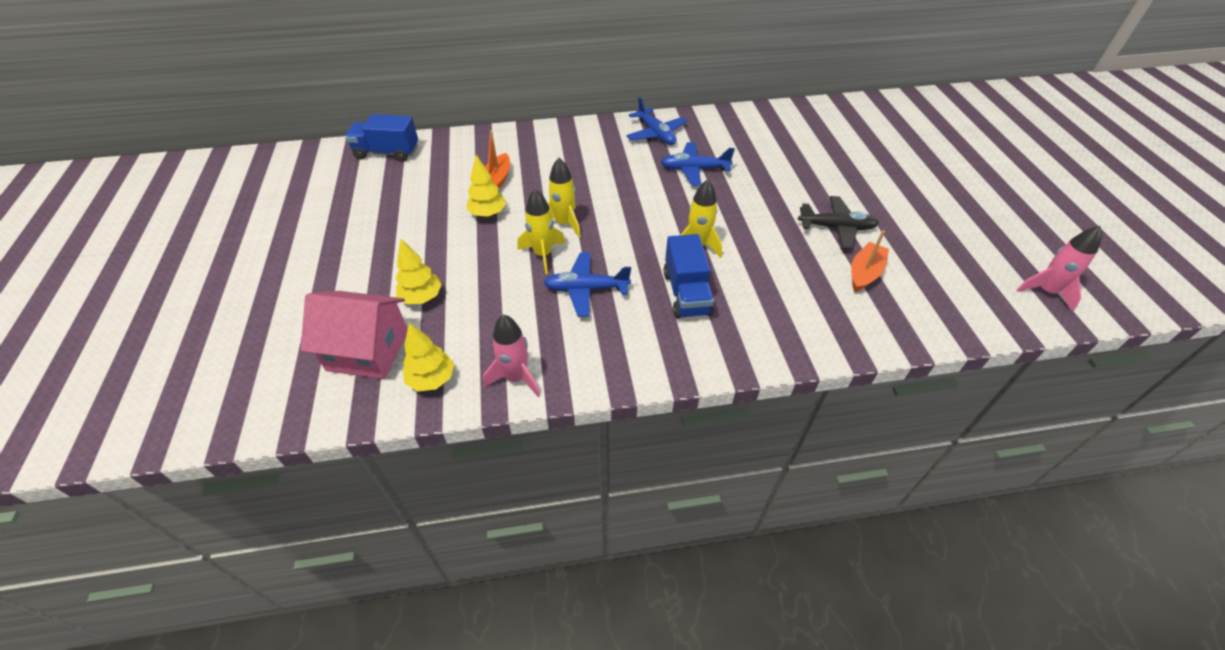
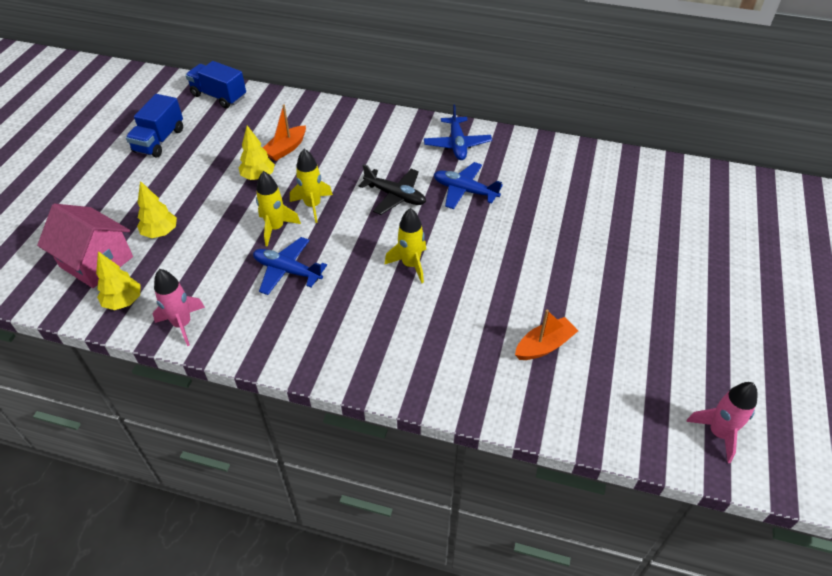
camera: 25 degrees right, 0 degrees up
blue truck [664,234,714,319] -> blue truck moved to [126,94,183,157]
black plane [798,196,879,250] -> black plane moved to [358,164,426,215]

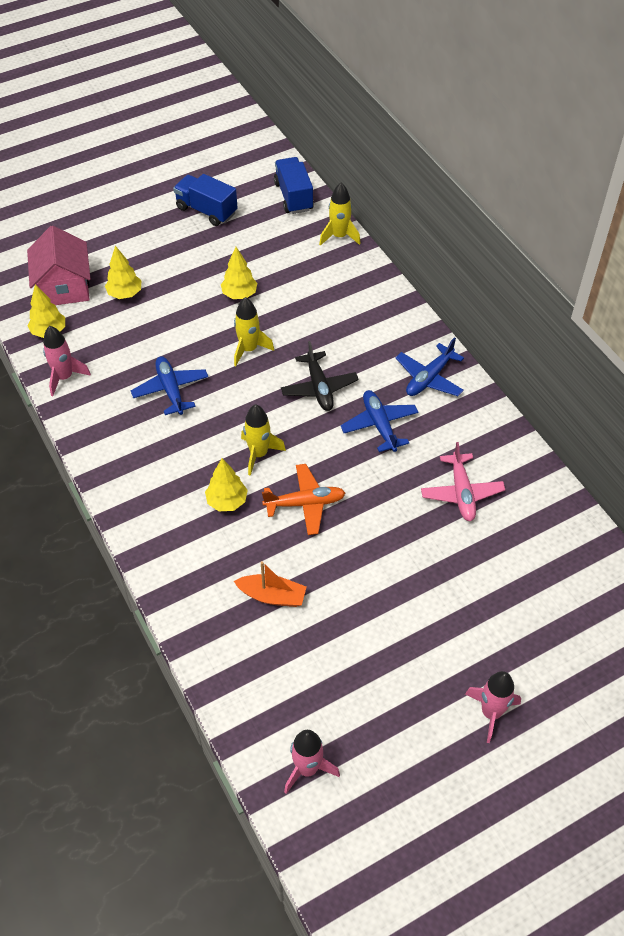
camera: 45 degrees right, 5 degrees up
blue truck [126,94,183,157] -> blue truck turned 60 degrees clockwise [173,174,238,226]
yellow rocket [256,171,301,247] -> yellow rocket moved to [319,183,361,246]
orange boat [263,104,306,161] -> none
none -> yellow tree [205,458,248,511]
none -> orange plane [262,464,345,535]
none -> pink plane [421,442,505,521]
none -> pink rocket [465,671,521,743]

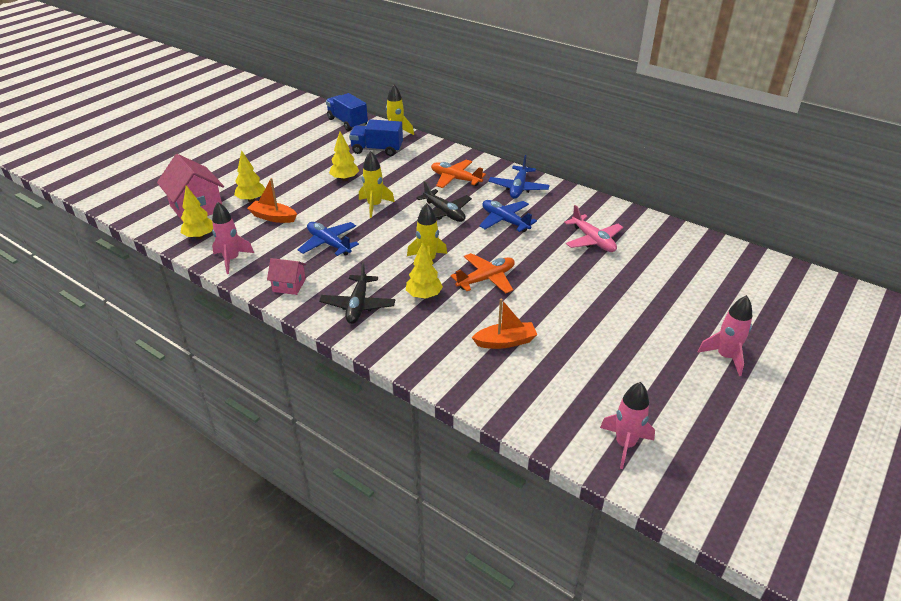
camera: 25 degrees left, 15 degrees down
blue truck [173,174,238,226] -> blue truck moved to [349,119,403,156]
none -> orange boat [247,178,297,223]
none -> pink house [267,258,306,295]
none -> black plane [319,262,395,324]
none -> orange plane [431,160,486,188]

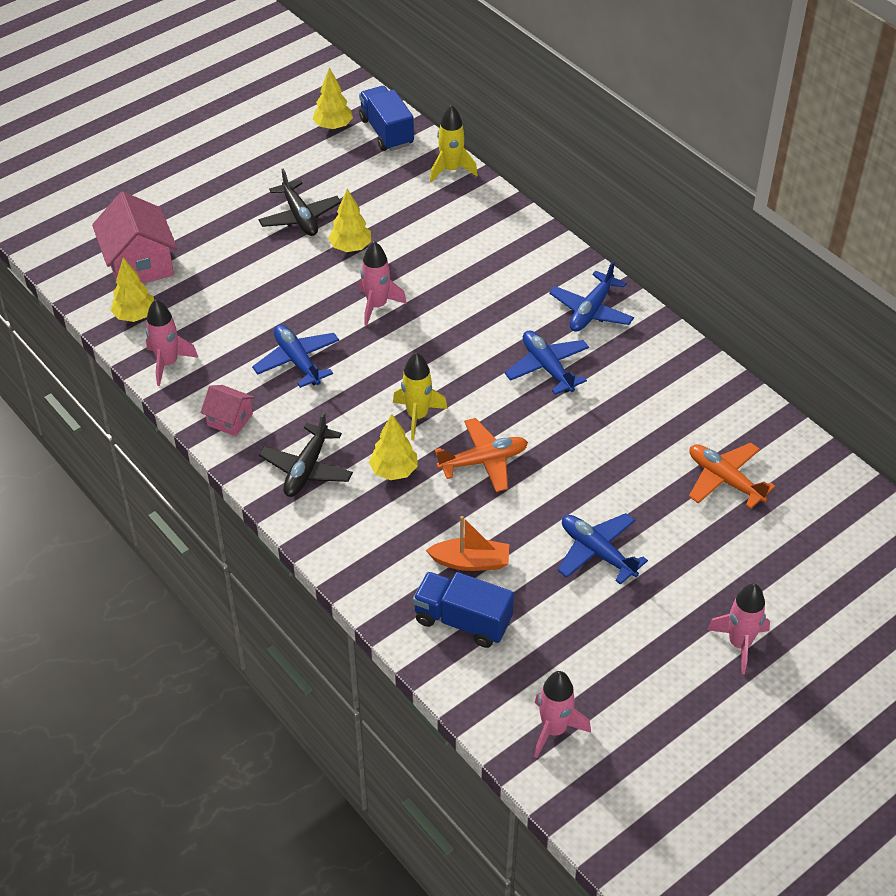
camera: 15 degrees right, 10 degrees up
yellow tree [234,150,265,202] -> yellow tree moved to [313,67,353,130]
orange boat [247,178,297,223] -> none
blue truck [349,119,403,156] -> blue truck moved to [413,572,514,648]
yellow rocket [359,151,395,218] -> pink rocket [359,241,407,326]
black plane [416,181,472,222] -> black plane moved to [258,169,341,236]
orange plane [431,160,486,188] -> orange plane moved to [689,443,775,509]
pink plane [564,205,623,252] -> none
none -> blue plane [557,513,648,585]

